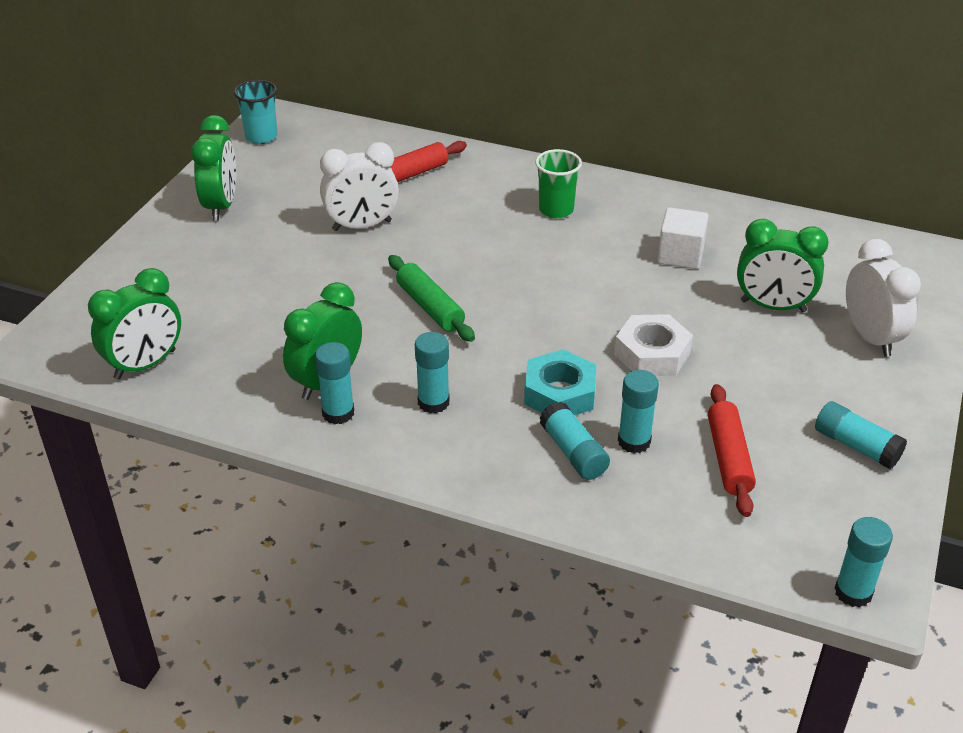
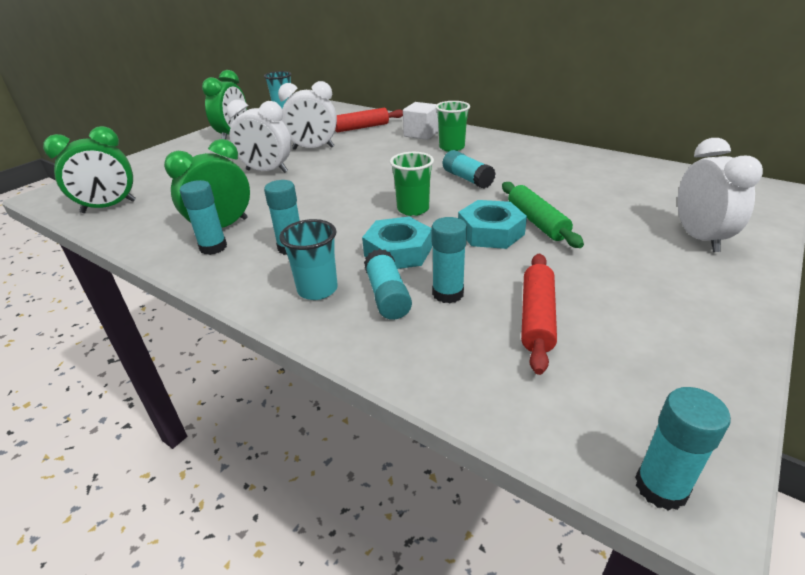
camera: 15 degrees right, 5 degrees down
green rolling pin [388,255,475,342] -> green rolling pin moved to [502,182,584,248]
white nut [614,314,693,376] -> turquoise nut [458,200,527,249]
white cube [657,207,708,269] -> white cube moved to [403,102,439,140]
green clock [737,219,829,312] -> none
turquoise glue stick [815,401,907,469] -> turquoise glue stick moved to [443,150,496,189]
none -> white clock [227,100,291,173]
none -> turquoise cup [279,219,338,300]
none -> green cup [390,152,434,216]

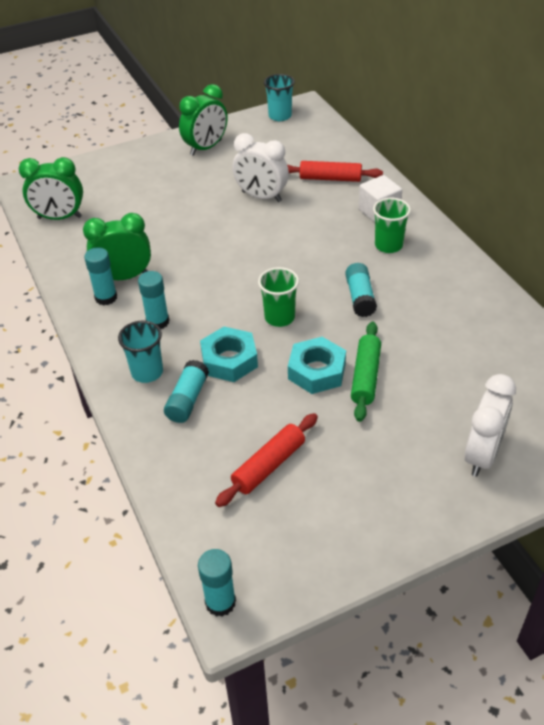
camera: 30 degrees right, 10 degrees up
white clock [227,100,291,173] -> none
turquoise glue stick [432,217,467,303] -> none

